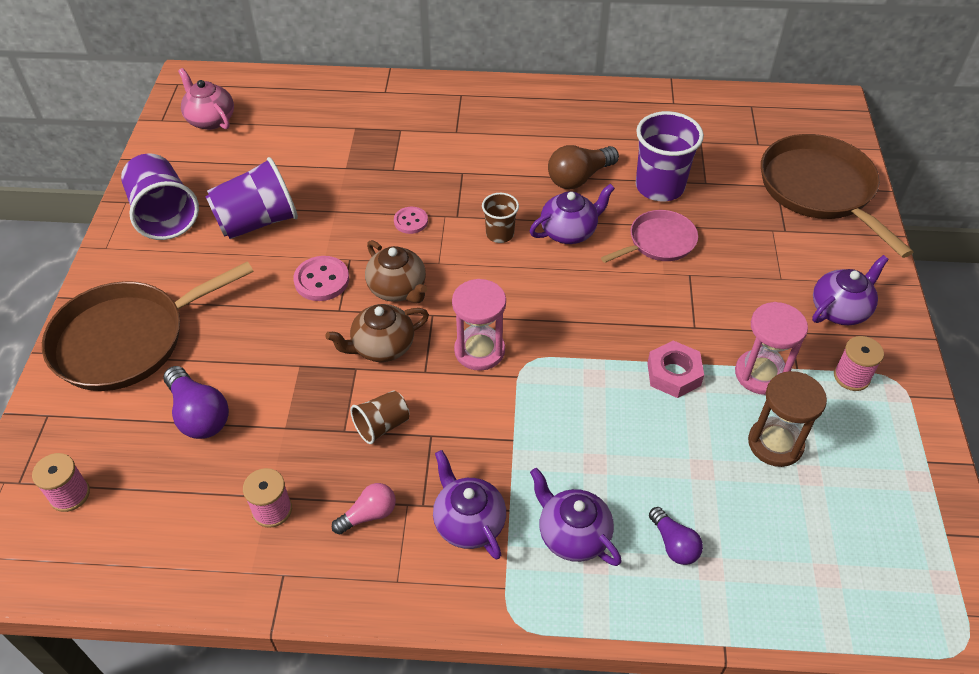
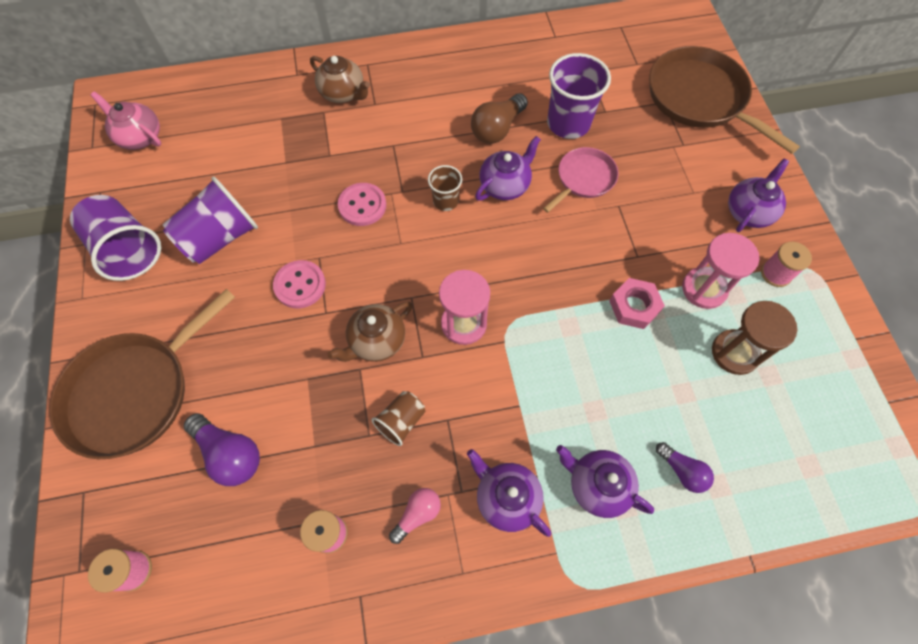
camera: 15 degrees left, 15 degrees up
brown teapot [365,240,427,303] -> brown teapot moved to [310,56,370,103]
pink button [394,207,428,234] -> pink button [338,183,386,226], size x1.52

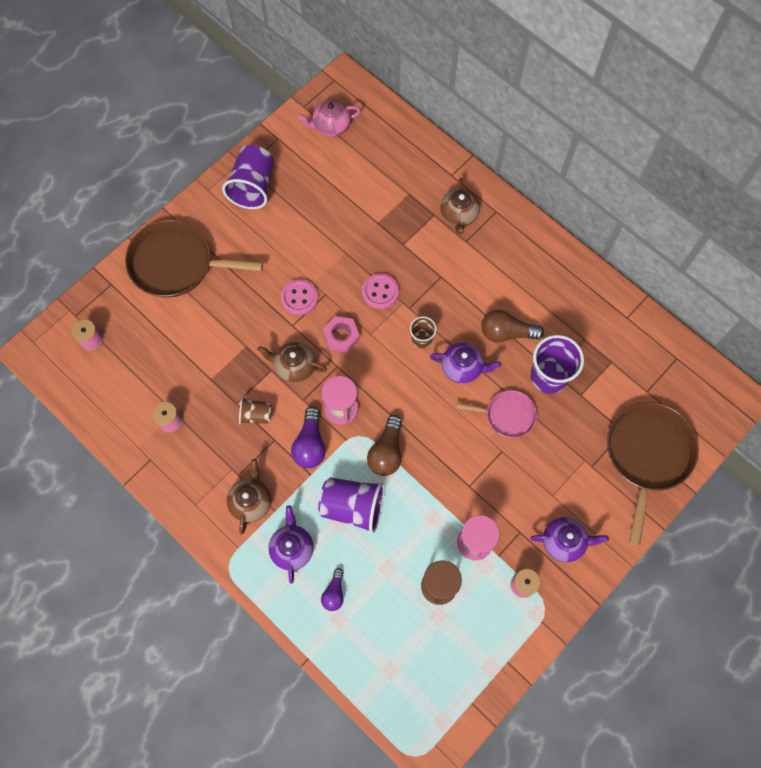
camera: 55 degrees right, 5 degrees up
pink teapot [90,91,161,150] -> pink teapot turned 105 degrees counterclockwise [298,100,361,137]
purple cup [163,177,258,264] -> purple cup moved to [318,477,385,534]
purple light bulb [184,413,260,486] -> purple light bulb moved to [291,406,326,468]
pink light bulb [389,488,441,544] -> none
purple teapot [467,449,551,537] -> brown teapot [227,459,271,535]
pink nut [609,278,665,329] -> pink nut moved to [323,316,360,353]
none -> brown light bulb [367,415,402,476]

